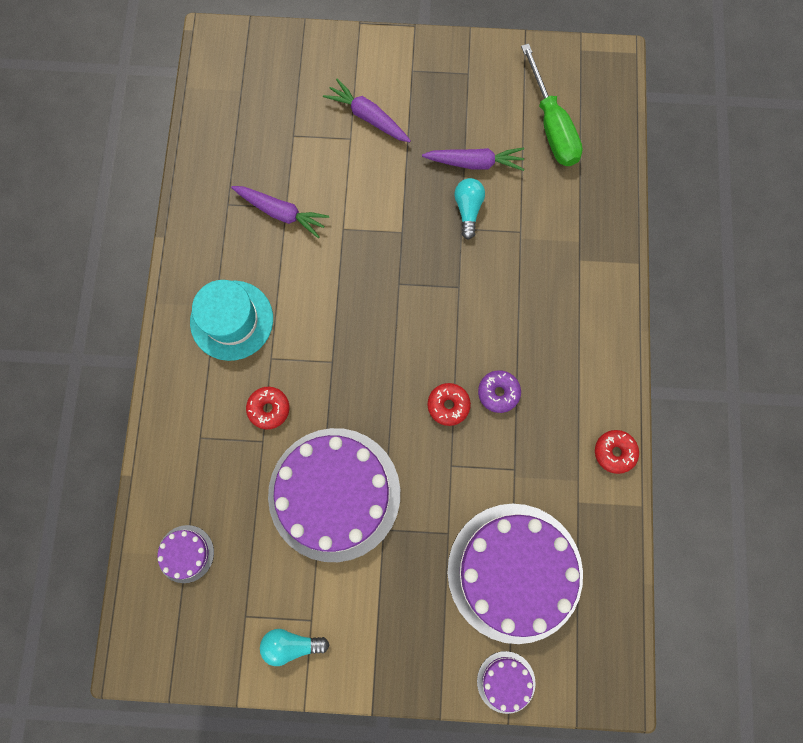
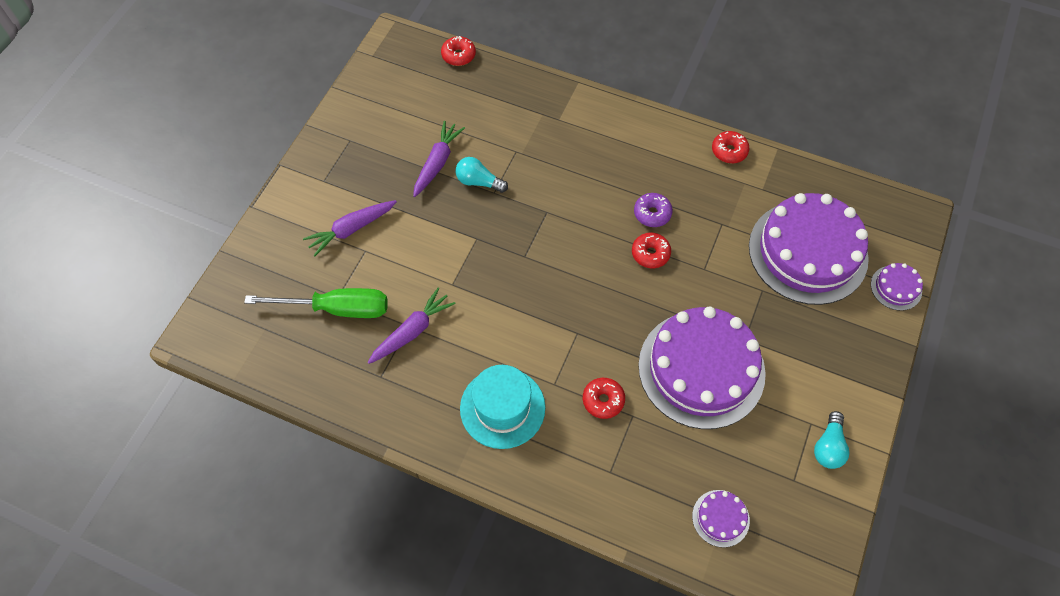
camera: 70 degrees left, 15 degrees down
green screwdriver [521,43,583,166] -> green screwdriver moved to [244,288,388,318]
none -> red donut [441,36,476,66]

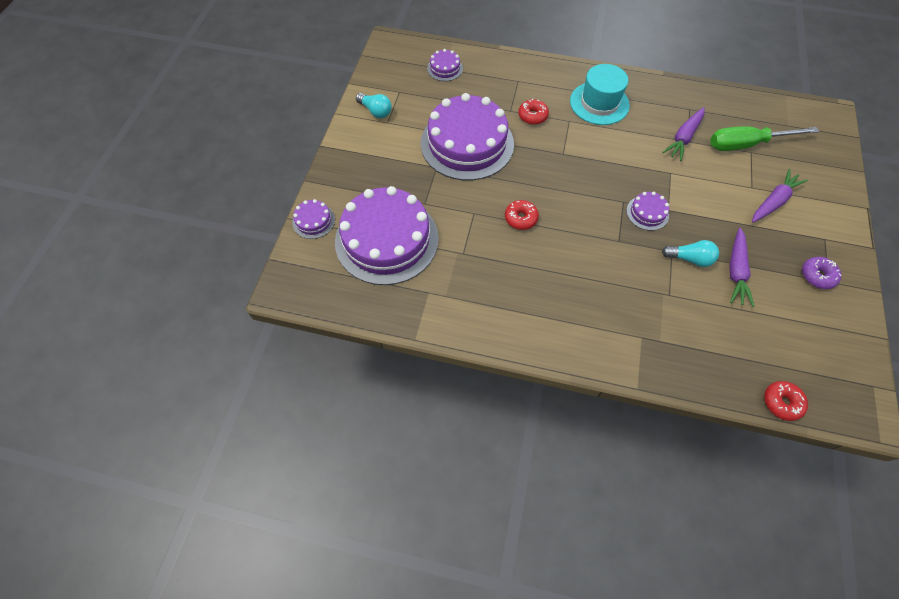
camera: 170 degrees right, 0 degrees up
purple donut [634,193,673,227] -> purple donut moved to [802,257,842,289]
red donut [712,131,750,163] -> none
turquoise light bulb [814,411,849,469] -> turquoise light bulb turned 120 degrees clockwise [356,93,392,118]
none -> purple cake [626,192,669,231]

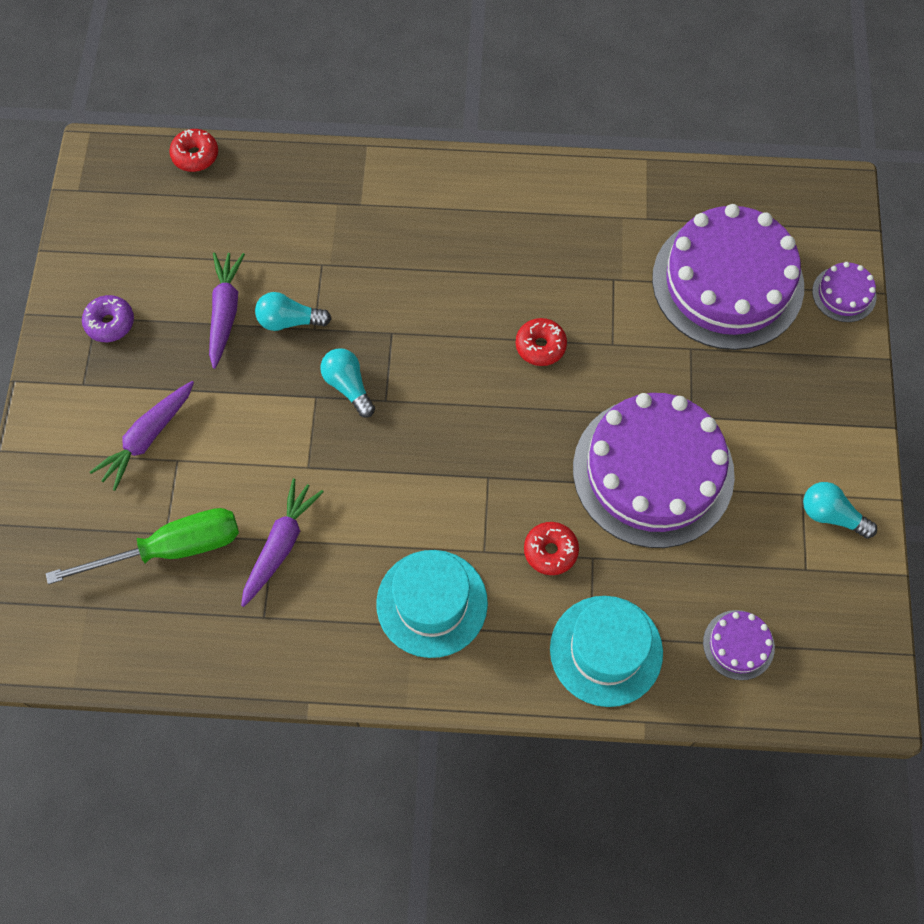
camera: 170 degrees right, 5 degrees up
purple cake [626,192,669,231] -> turquoise light bulb [320,348,375,418]
none -> turquoise hat [550,596,663,707]

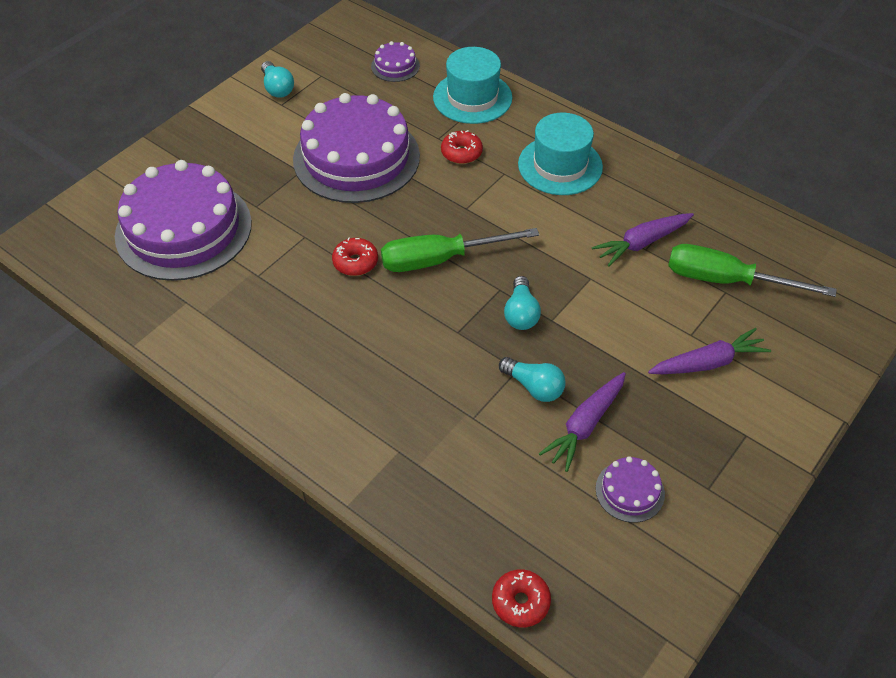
camera: 145 degrees left, 15 degrees down
purple donut [82,295,134,342] -> none
purple cake [812,262,876,322] -> purple cake moved to [596,456,665,523]
none -> green screwdriver [381,228,539,272]

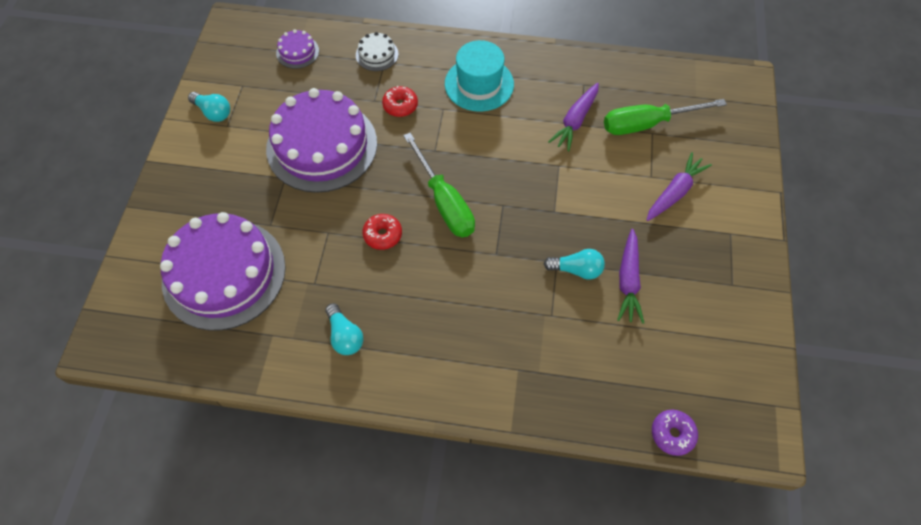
camera: 30 degrees left, 10 degrees up
green screwdriver [381,228,539,272] -> green screwdriver turned 75 degrees counterclockwise [403,133,475,237]
turquoise hat [433,47,512,124] -> white cake [356,32,398,71]
red donut [492,569,551,627] -> purple donut [652,410,698,456]
turquoise light bulb [504,276,541,330] -> turquoise light bulb moved to [325,303,363,355]
purple cake [596,456,665,523] -> none

